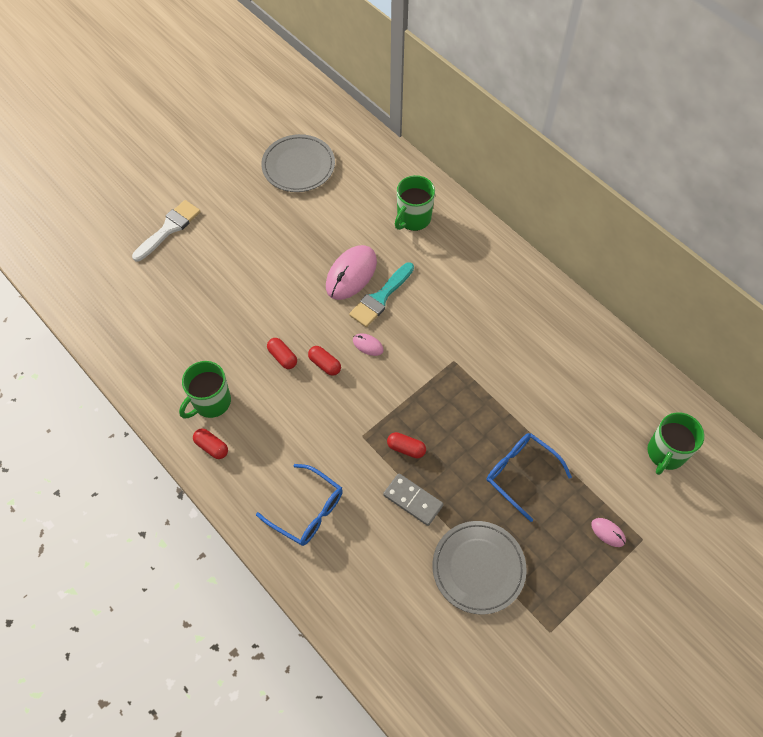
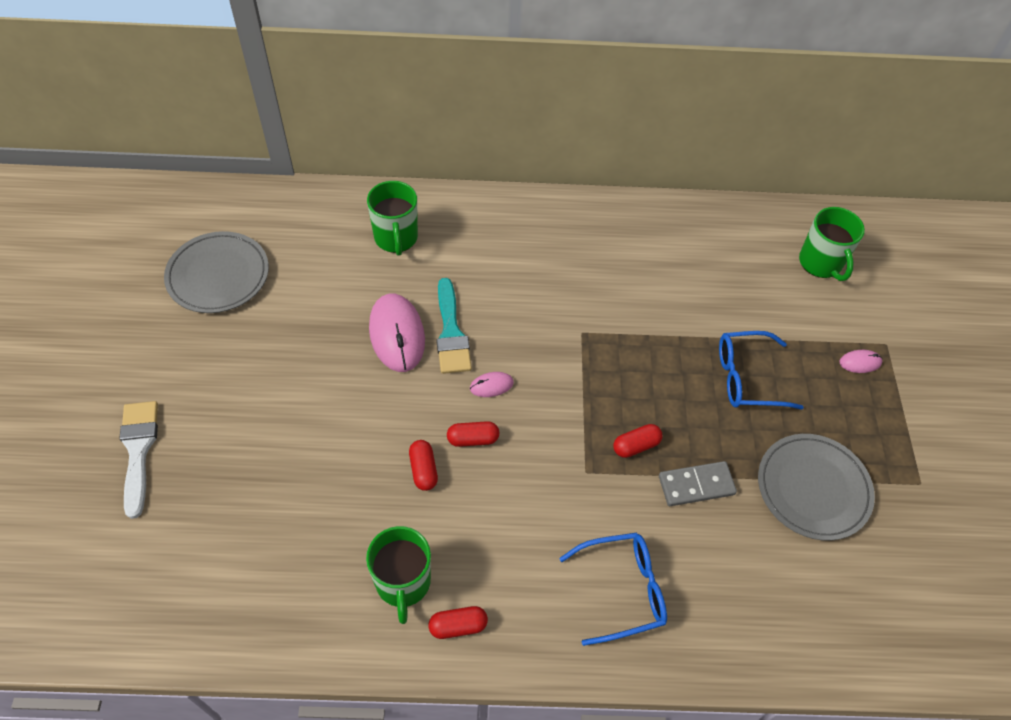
camera: 50 degrees left, 5 degrees down
red capsule [267,338,297,369] -> red capsule turned 75 degrees clockwise [409,440,438,491]

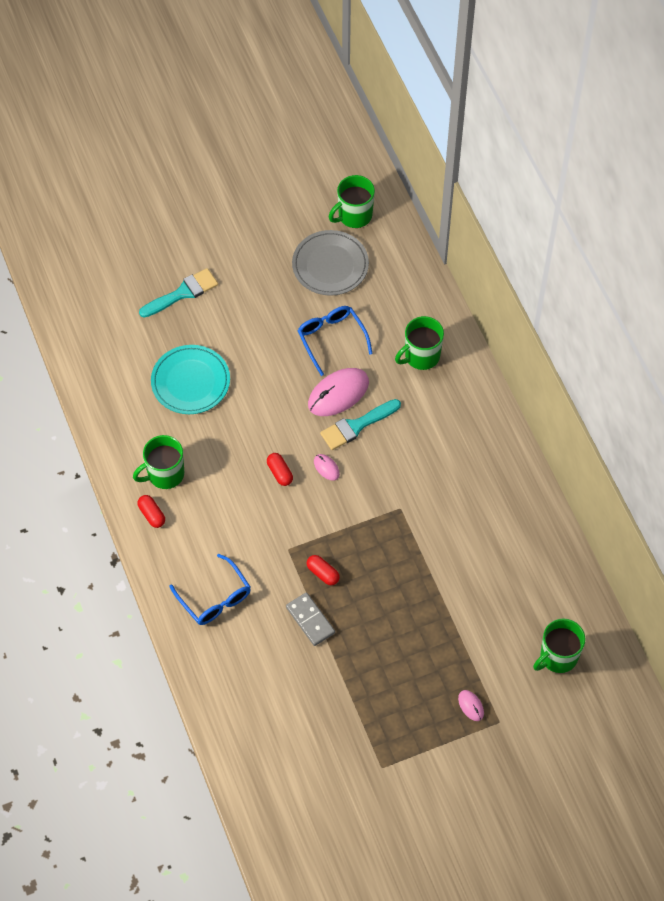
camera: 70 degrees right, 5 degrees up
white brush [120,401,158,519] -> turquoise brush [139,268,218,318]
red capsule [409,440,438,491] -> none
blue glasses [719,331,804,410] -> blue glasses moved to [298,306,373,376]
grey plate [758,434,875,541] -> none
none -> turquoise plate [151,345,230,414]
none -> green mug [329,175,375,228]

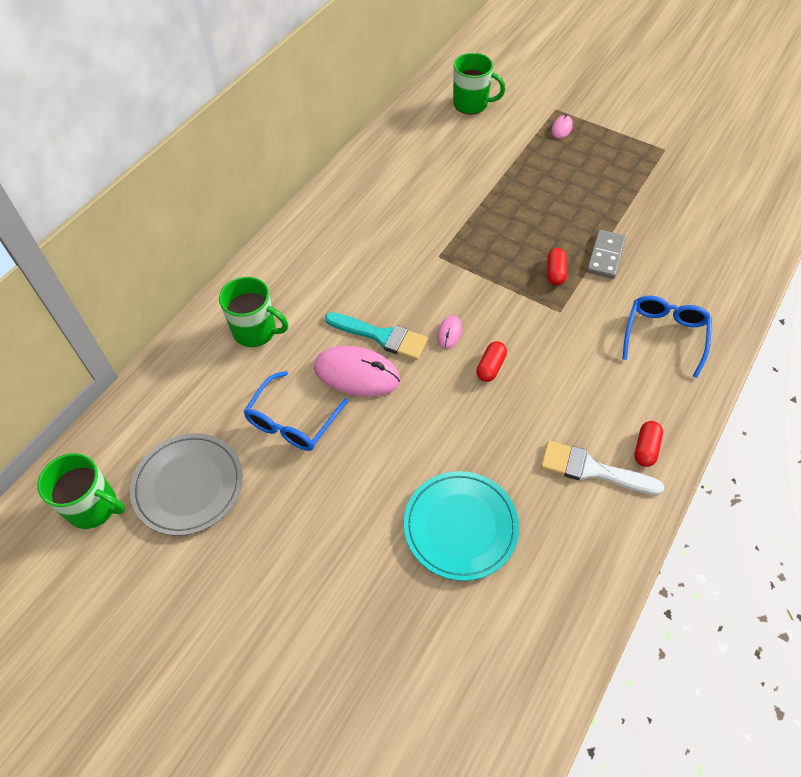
camera: 125 degrees left, 5 degrees down
green mug [133,435,184,489] -> white brush [541,441,664,495]
turquoise brush [139,268,218,318] -> none

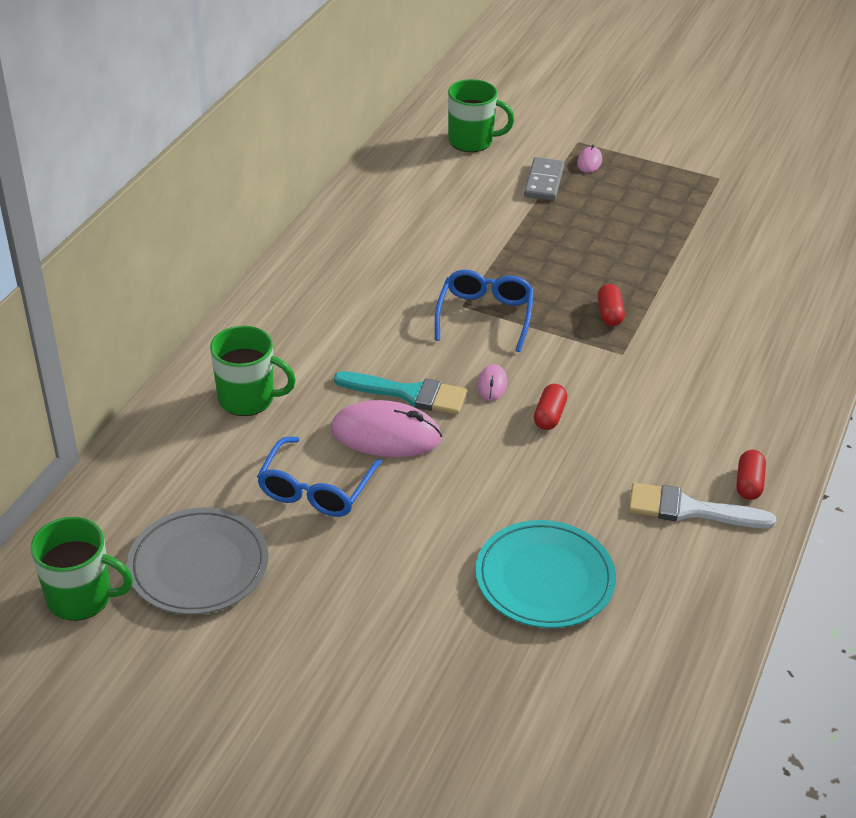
camera: 10 degrees left, 15 degrees down
grey domino [587,230,626,279] -> grey domino moved to [524,157,564,201]
blue glasses [622,296,712,378] -> blue glasses moved to [435,270,534,352]

